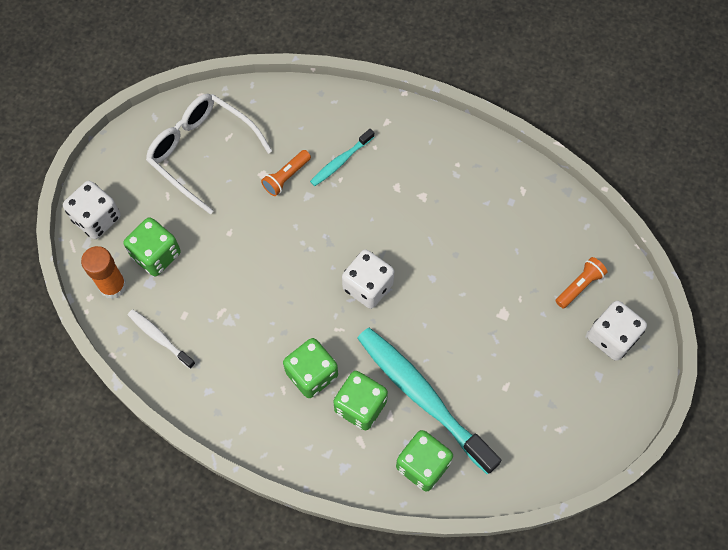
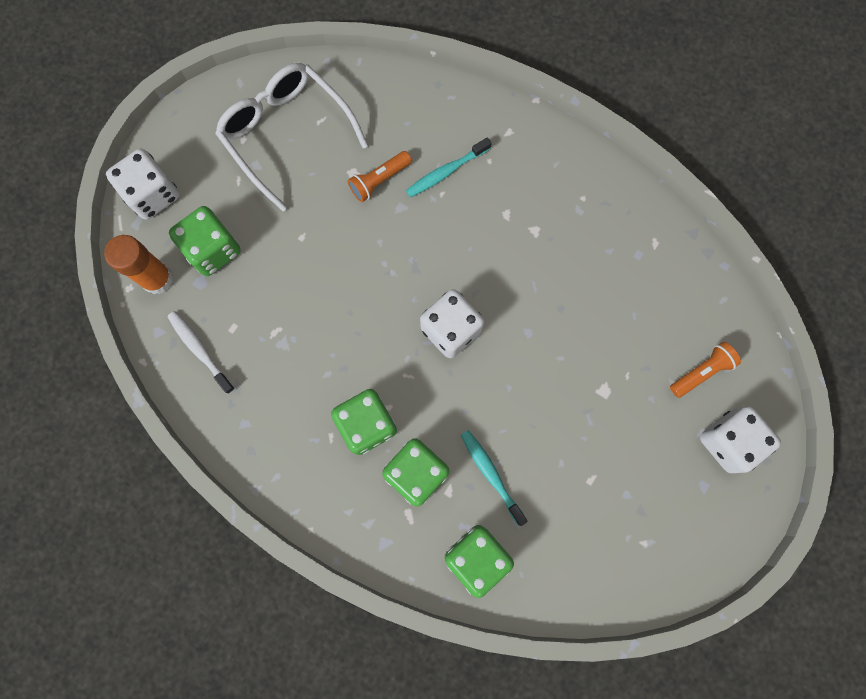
camera: 10 degrees right, 10 degrees up
turquoise toothbrush [357,328,501,474] -> turquoise toothbrush [461,430,528,526], size x0.47

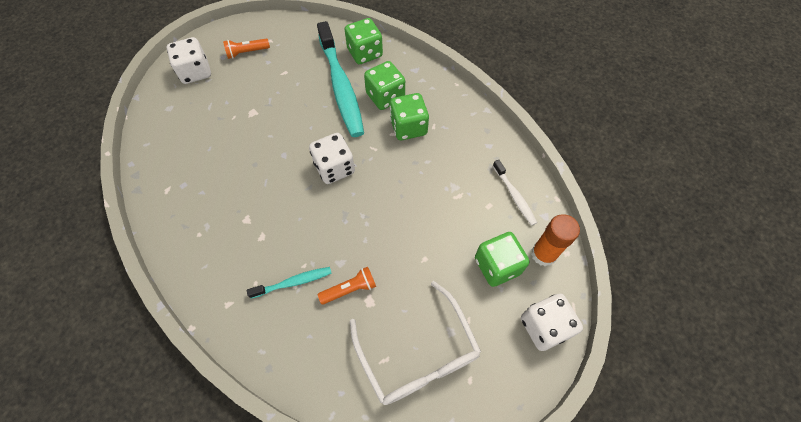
camera: 165 degrees left, 15 degrees down
turquoise toothbrush [461,430,528,526] -> turquoise toothbrush [317,21,364,137], size x2.11
orange flashlight [670,342,741,398] -> orange flashlight moved to [223,38,270,59]

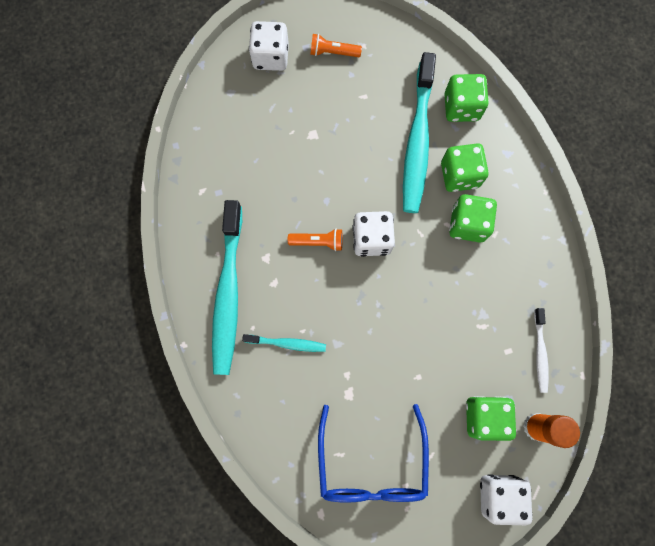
camera: 25 degrees right, 15 degrees up
orange flashlight [318,267,376,305] -> orange flashlight moved to [288,229,343,251]
white glasses [350,281,481,405] -> blue glasses [318,404,429,503]
none -> turquoise toothbrush [212,200,242,375]

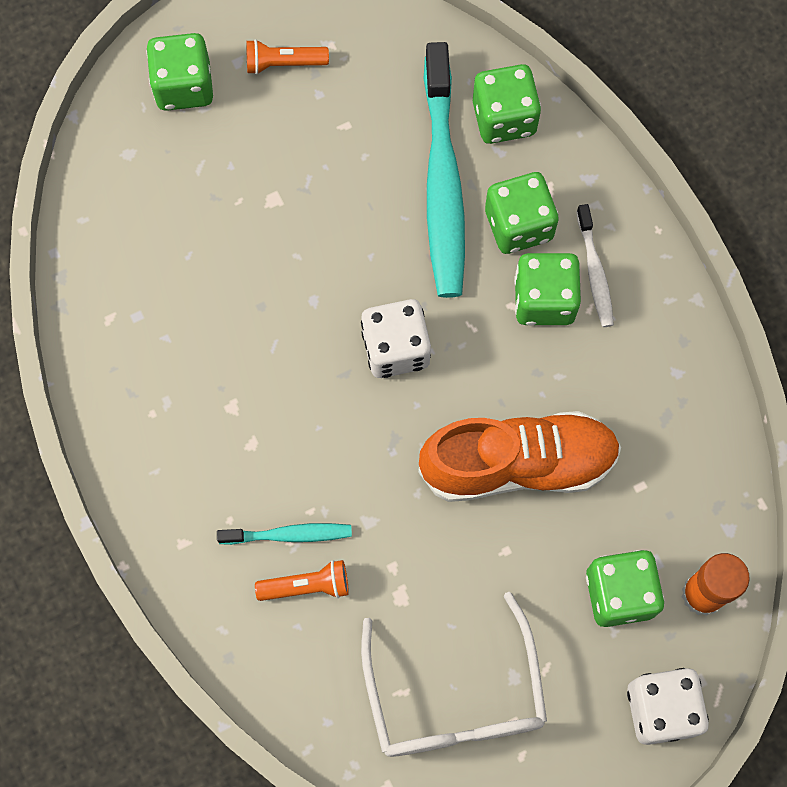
camera: 10 degrees left, 5 degrees down
turquoise toothbrush [212,200,242,375] -> none
white dice [249,21,289,71] -> green dice [146,33,213,111]
orange flashlight [288,229,343,251] -> orange flashlight moved to [255,560,349,601]
blue glasses [318,404,429,503] -> white glasses [361,592,547,757]
white toothbrush [534,308,549,393] -> white toothbrush moved to [576,204,614,327]
none -> orange shoe [418,411,621,502]

